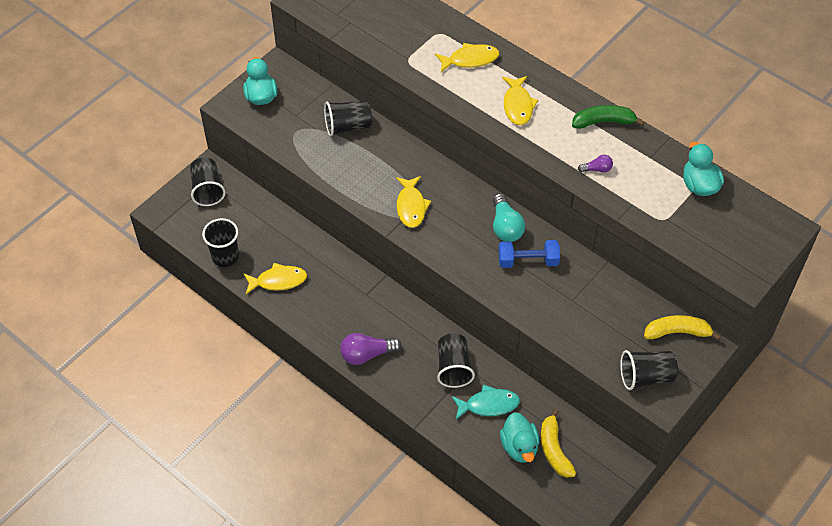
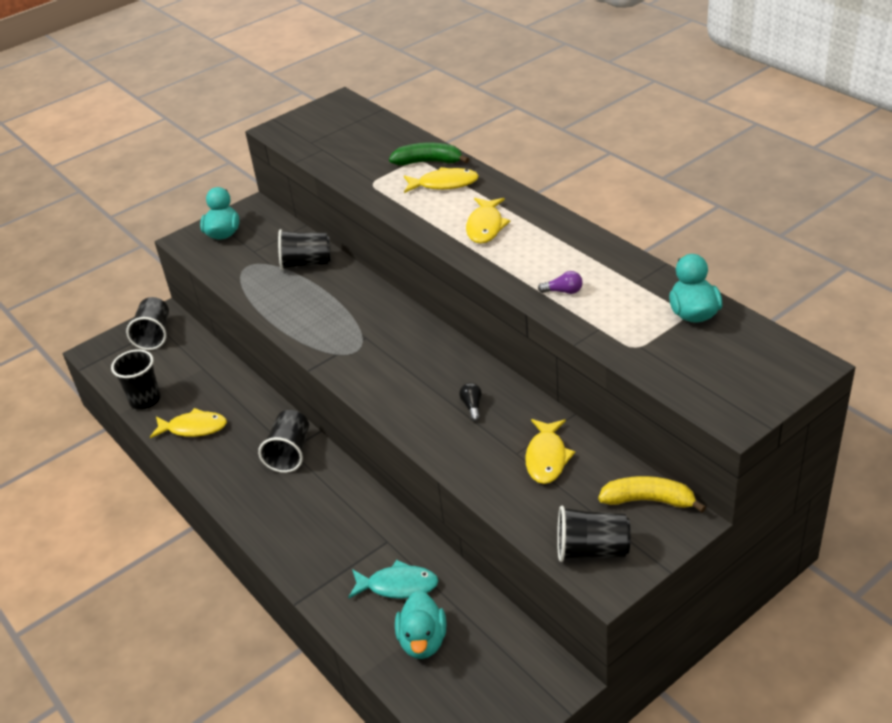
camera: 15 degrees right, 15 degrees down
purple light bulb [340,333,402,365] -> none
yellow fish [396,176,431,228] -> yellow fish moved to [525,419,575,484]
black cup [437,333,475,388] -> black cup moved to [258,410,309,473]
turquoise light bulb [493,193,525,242] -> none
blue dumbbell [499,240,560,268] -> black light bulb [459,382,482,422]
yellow banana [541,409,576,478] -> none
green banana [572,105,645,129] -> green banana moved to [389,143,469,165]

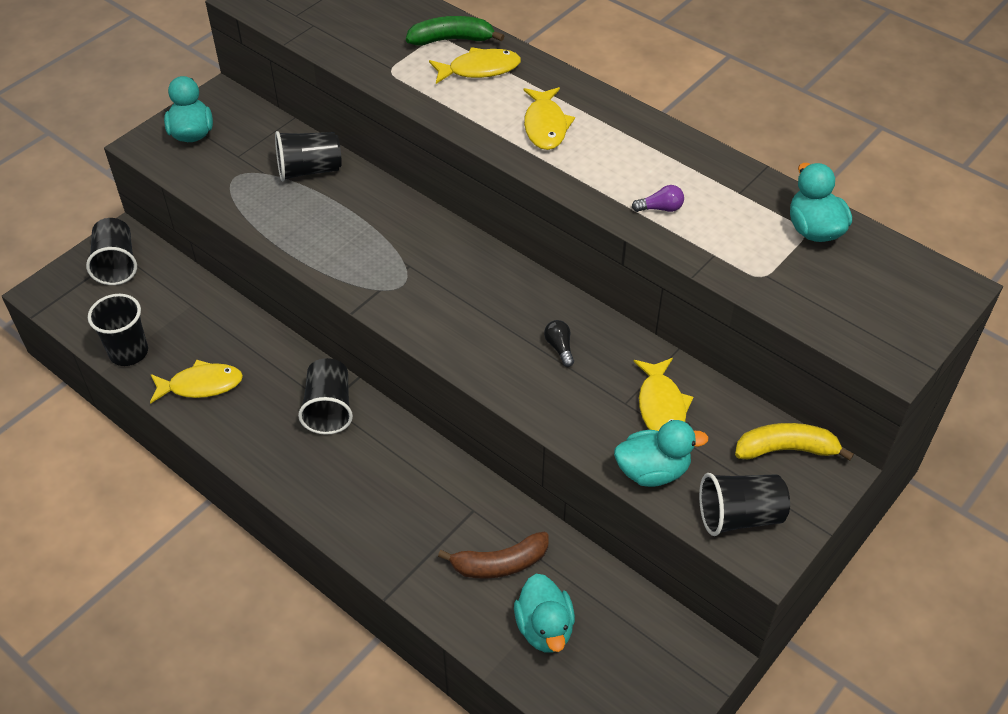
camera: 15 degrees left, 10 degrees up
turquoise fish [348,560,438,599] -> brown banana [438,532,548,579]
none -> turquoise duck [614,420,709,487]

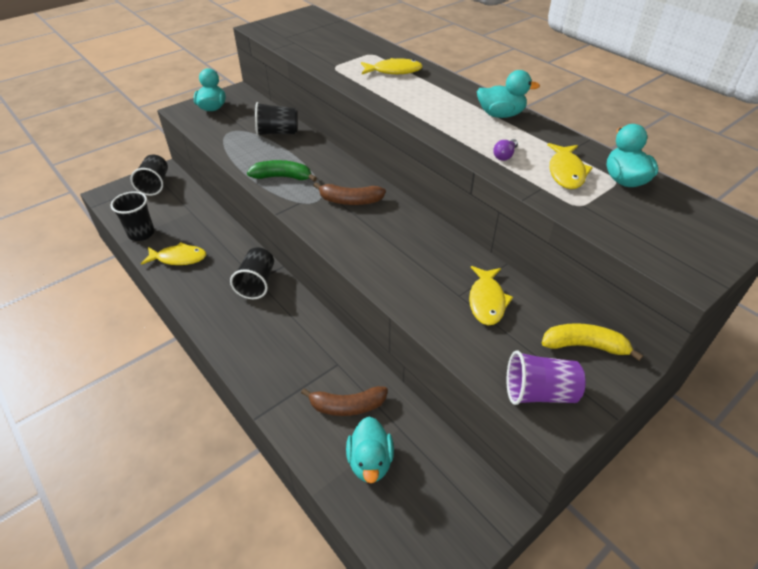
camera: 10 degrees right, 5 degrees down
green banana [406,16,504,46] -> green banana moved to [247,160,317,182]
yellow fish [524,87,575,150] -> yellow fish moved to [547,143,593,189]
black light bulb [544,320,574,367] -> none
turquoise duck [614,420,709,487] -> turquoise duck moved to [477,70,540,118]
purple light bulb [632,185,684,212] -> purple light bulb turned 120 degrees clockwise [493,139,518,161]
black cup [699,473,790,536] -> purple cup [507,350,586,405]
none -> brown banana [313,182,386,205]

